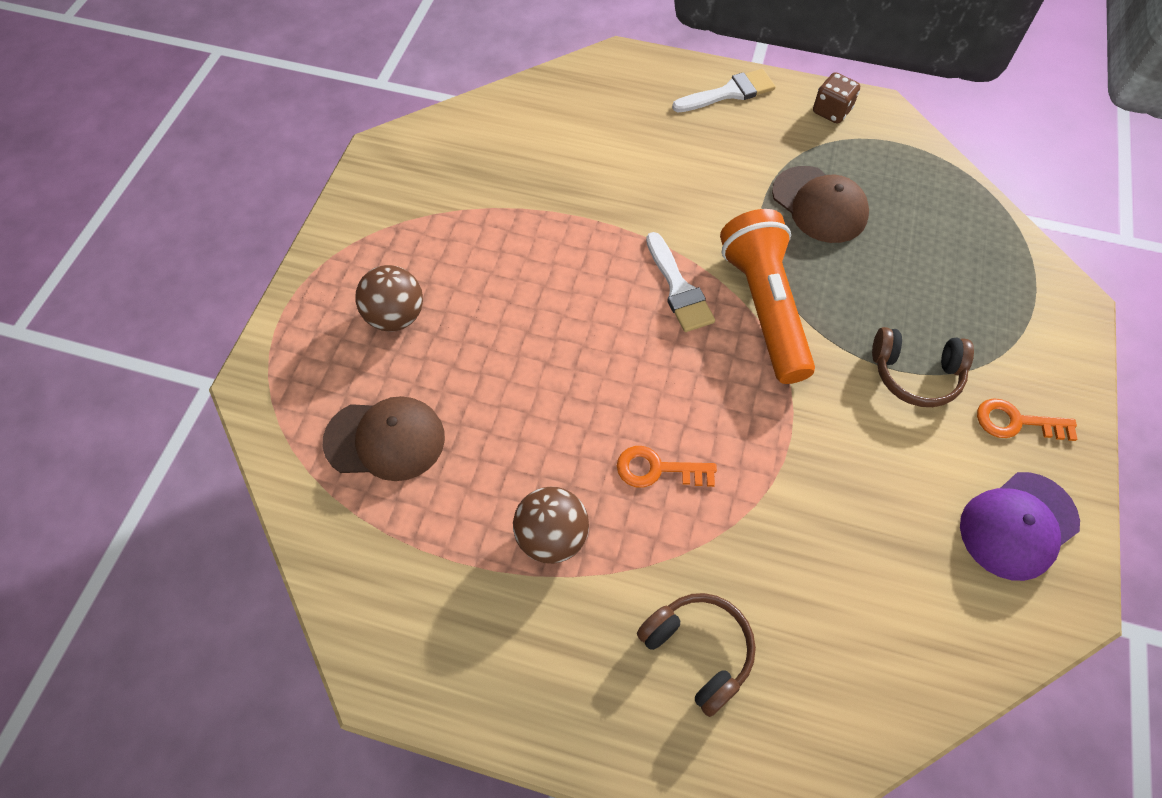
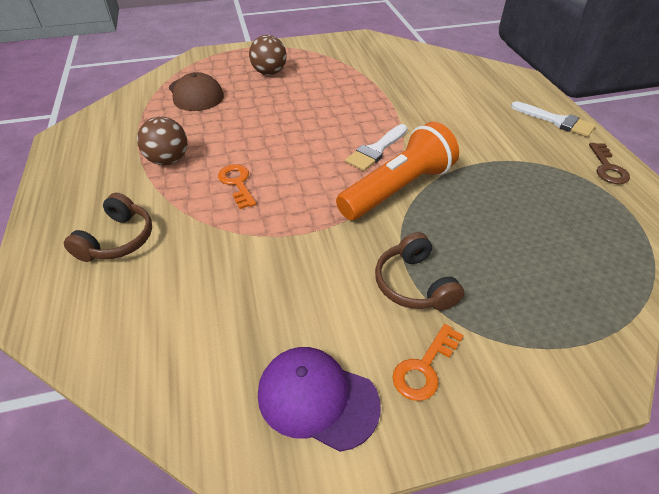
camera: 60 degrees right, 15 degrees down
brown cap [772,166,869,243] -> none
brown dice [813,72,860,123] -> brown key [589,143,630,184]
orange key [977,398,1077,441] -> orange key turned 120 degrees counterclockwise [392,324,464,401]

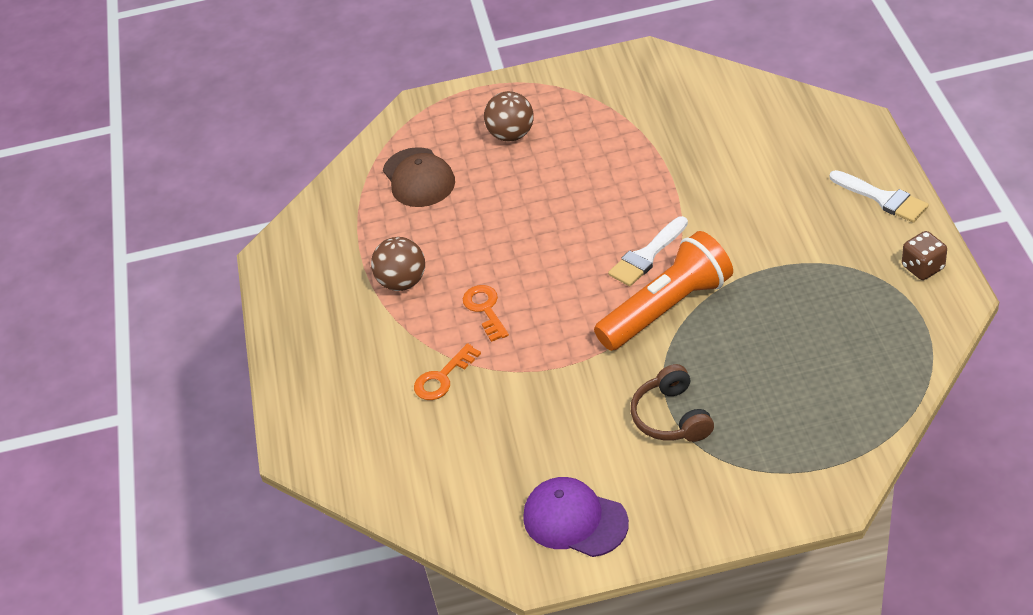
camera: 10 degrees right, 0 degrees up
brown headphones [64,193,152,262] -> none
orange key [392,324,464,401] -> orange key moved to [414,343,481,400]
brown key [589,143,630,184] -> brown dice [902,231,947,280]

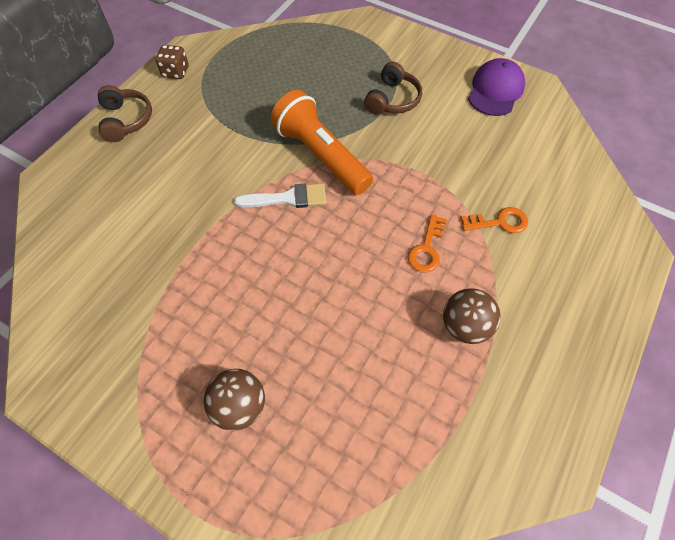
camera: 145 degrees left, 15 degrees up
brown cap [383,147,455,207] -> none
purple cap [523,477,629,557] -> purple cap turned 135 degrees counterclockwise [468,58,525,116]
orange flashlight [594,231,733,351] -> orange flashlight turned 45 degrees clockwise [271,90,373,195]
white brush [830,170,929,223] -> brown headphones [98,85,152,142]

